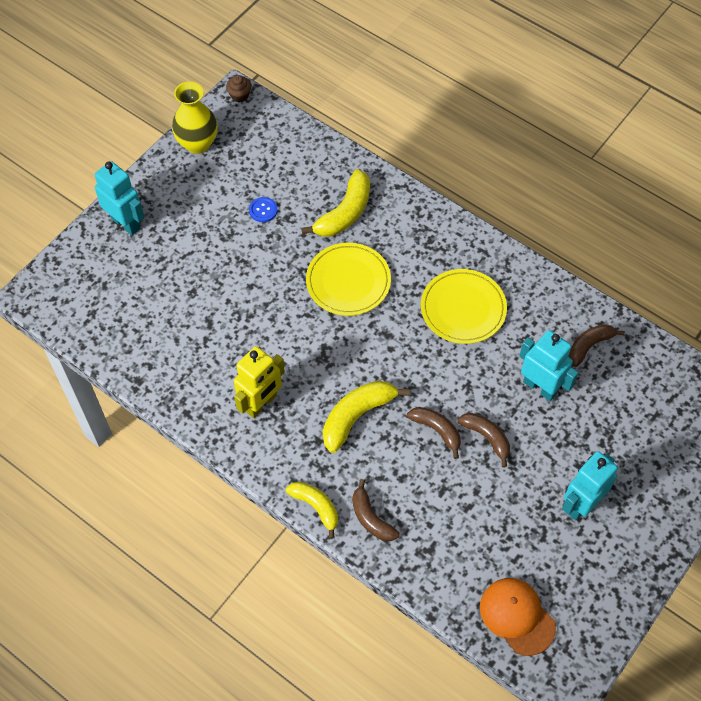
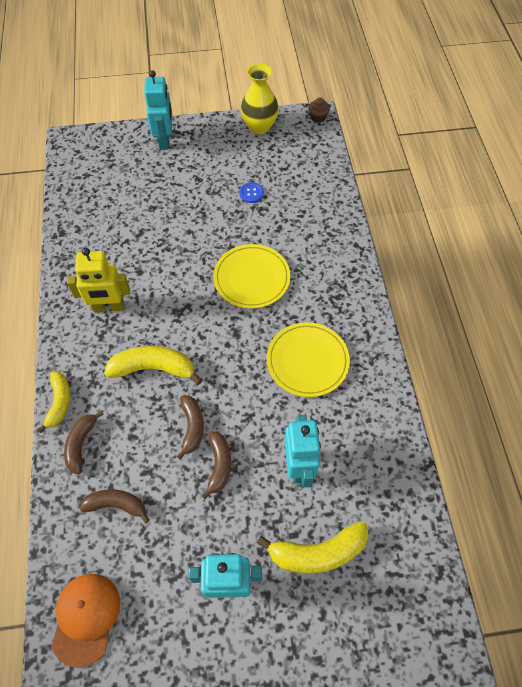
camera: 45 degrees right, 0 degrees up
yellow banana [301,169,370,237] -> yellow banana moved to [257,521,369,574]
brown banana [569,324,625,367] -> brown banana moved to [80,489,150,524]

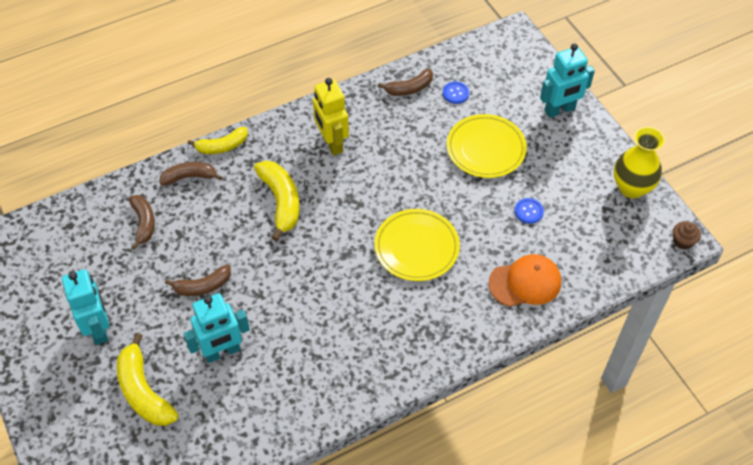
camera: 70 degrees right, 5 degrees down
orange cap [52,574,120,668] -> orange cap moved to [488,254,561,307]
brown banana [177,395,204,459] -> brown banana moved to [378,69,433,96]
yellow plate [267,322,350,397] -> yellow plate moved to [446,114,527,178]
none -> blue button [443,81,469,104]

